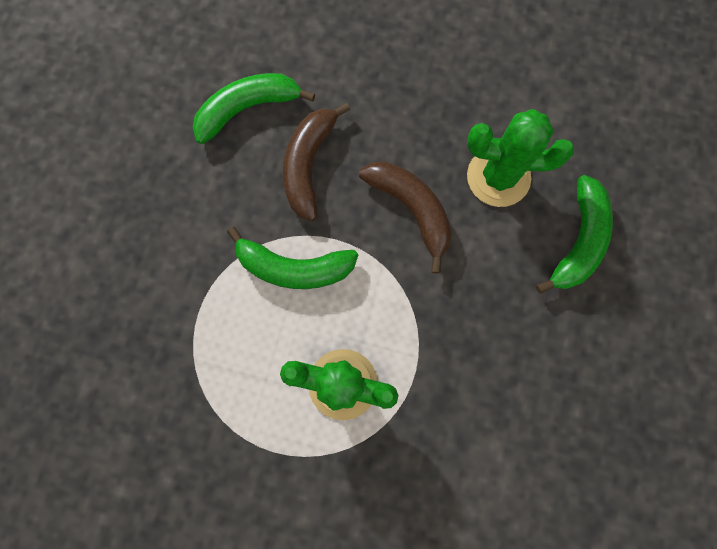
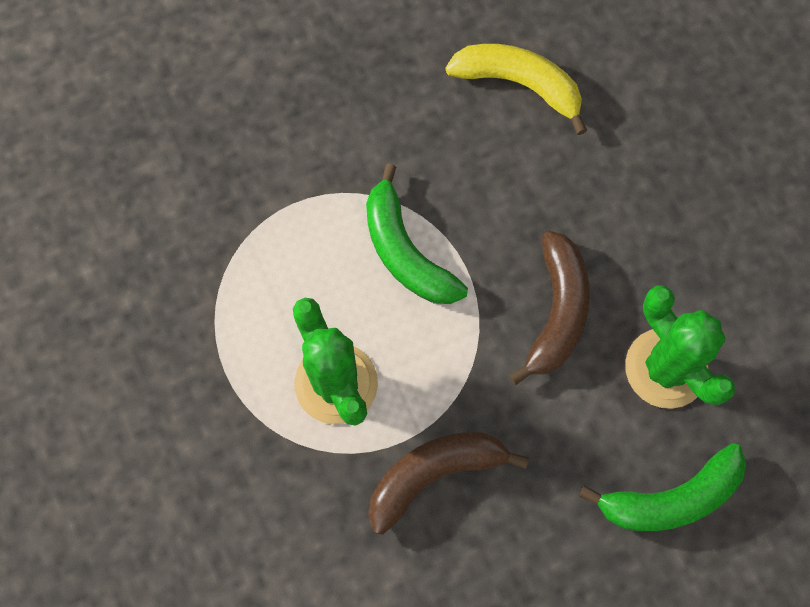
camera: 50 degrees right, 5 degrees down
green banana [193,73,315,144] -> yellow banana [445,44,587,135]
brown banana [283,103,350,221] -> brown banana moved to [368,432,529,535]

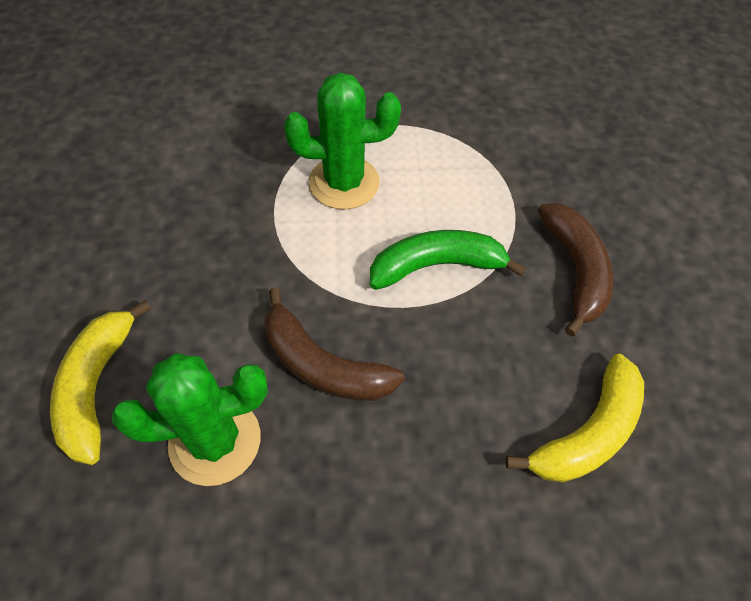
camera: 110 degrees right, 15 degrees down
brown banana [368,432,529,535] -> brown banana moved to [538,203,614,336]
green banana [579,443,746,531] -> yellow banana [50,300,151,465]

